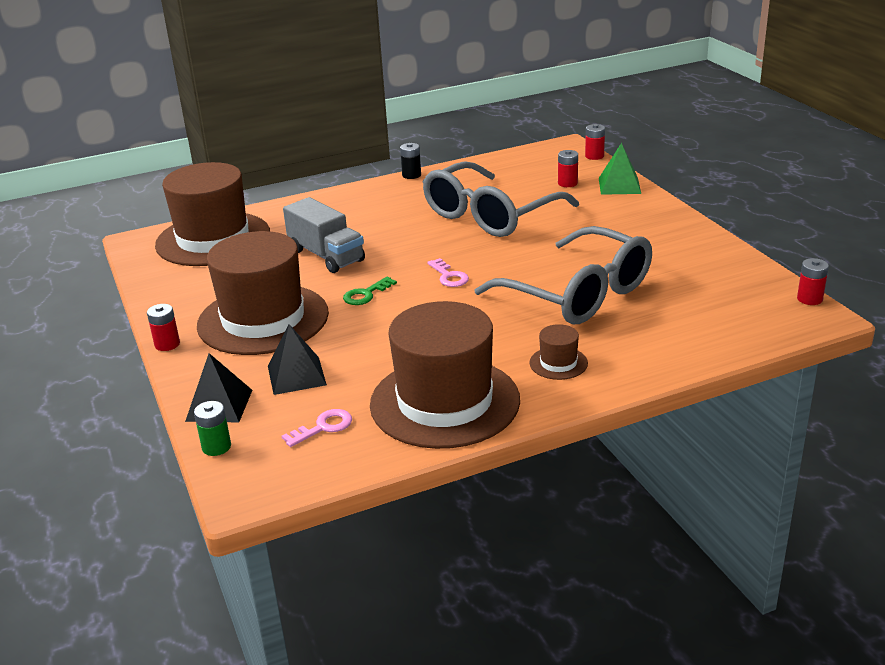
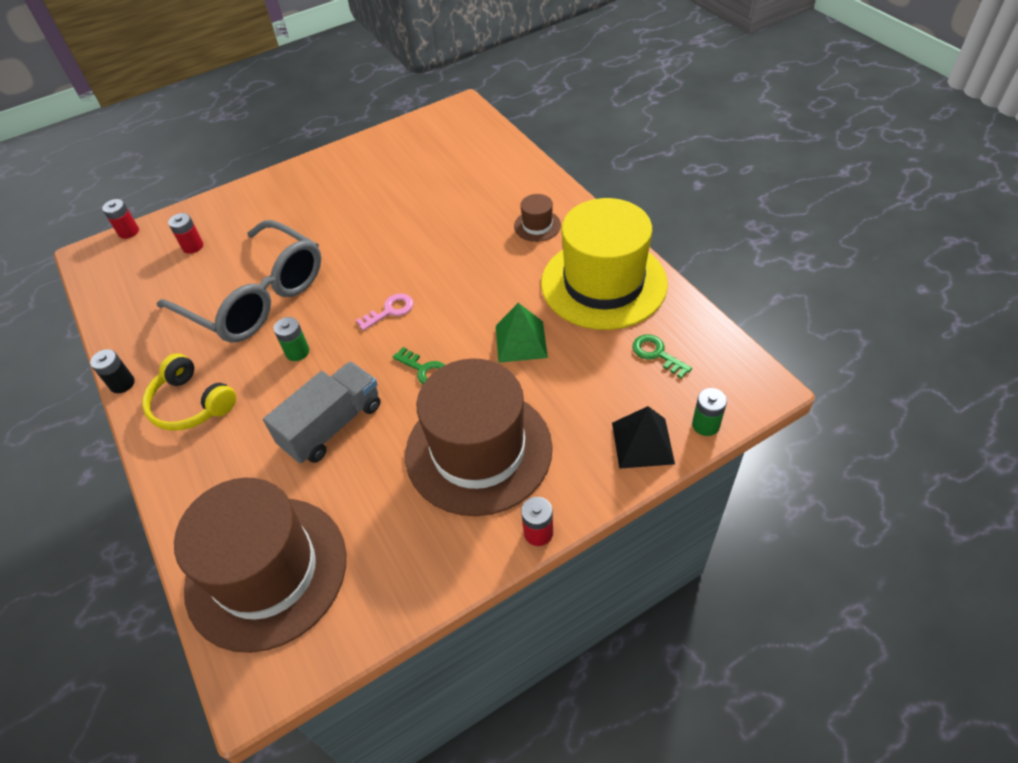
camera: 95 degrees left, 20 degrees up
black pyramid [268,324,327,395] -> none
pink key [281,409,352,447] -> green key [632,334,692,379]
brown hat [370,301,520,449] -> yellow hat [541,198,668,330]
grey glasses [475,226,652,324] -> none
green pyramid [599,143,641,195] -> green pyramid moved to [496,303,548,363]
red battery [797,258,829,305] -> none
none -> yellow headphones [142,353,236,431]
none -> green battery [273,317,309,361]

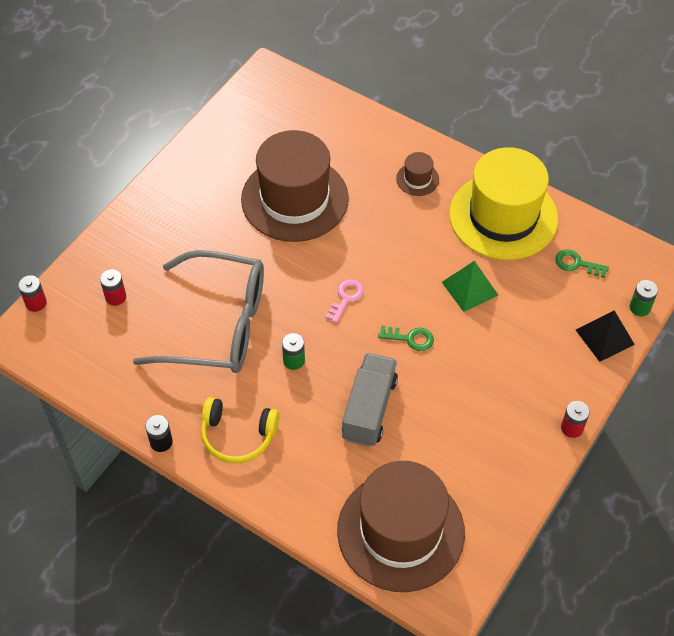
camera: 30 degrees left, 5 degrees up
brown hat [405,358,553,516] -> brown hat moved to [241,130,349,242]

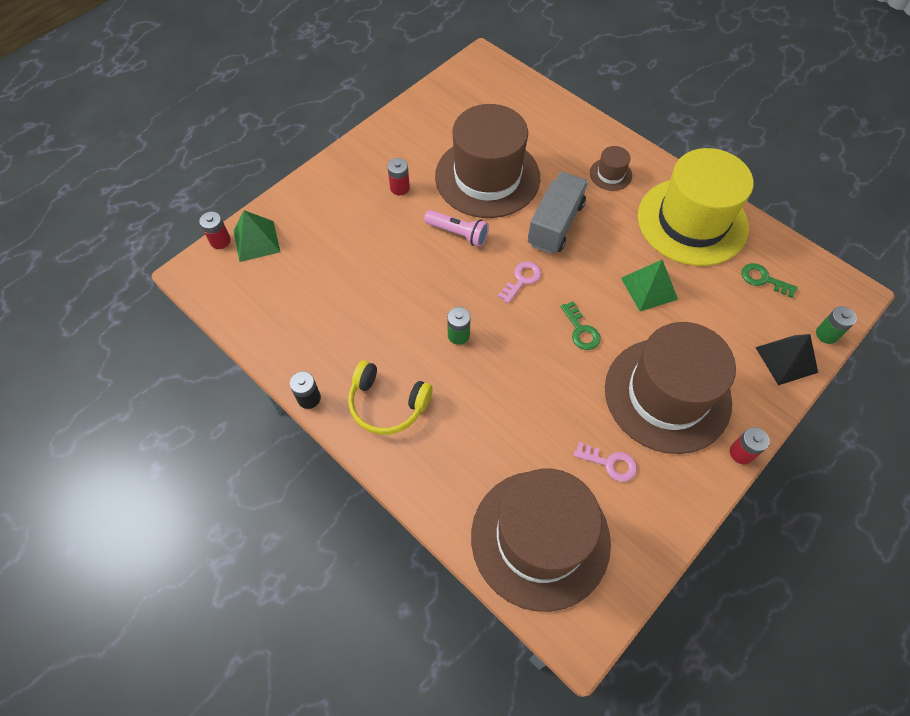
camera: 10 degrees right, 5 degrees up
red battery [100,269,126,306] -> red battery moved to [387,158,410,195]
grey glasses [133,250,264,373] -> none
grey truck [342,353,398,447] -> grey truck moved to [528,172,588,254]
green key [378,326,434,351] -> green key turned 45 degrees clockwise [561,301,601,350]
none -> green pyramid [233,210,280,262]
none -> pink flashlight [424,210,489,247]
none -> pink key [574,442,637,482]
none -> brown hat [605,322,736,454]

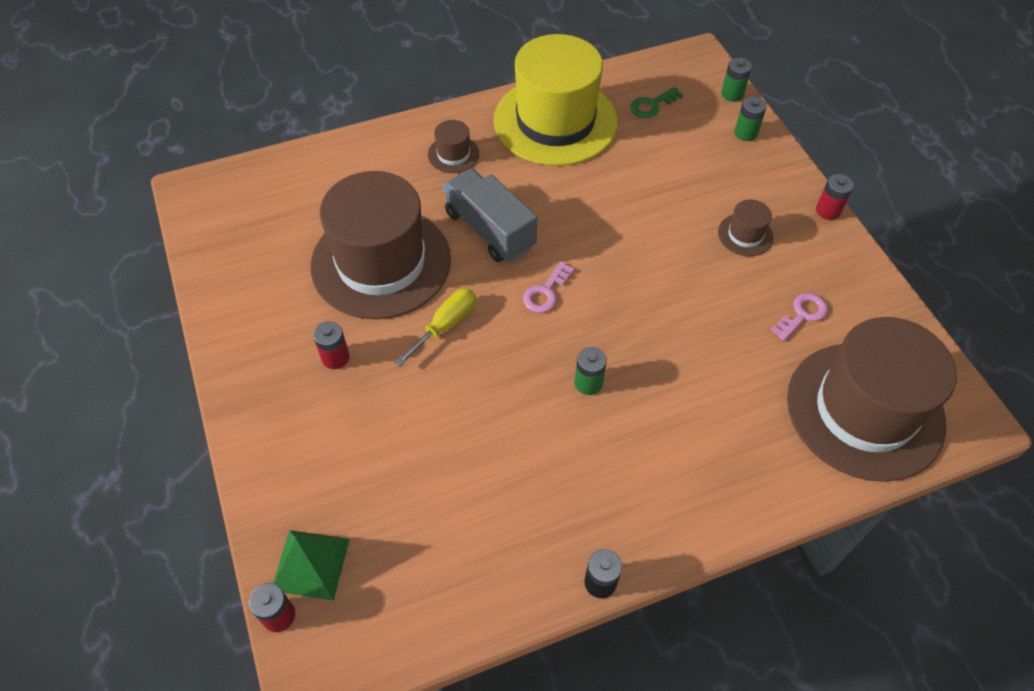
camera: 65 degrees left, 5 degrees down
yellow headphones [348,360,433,435] -> none
pink flashlight [424,210,489,247] -> yellow screwdriver [395,288,476,366]
pink key [497,261,541,303] -> pink key turned 120 degrees counterclockwise [523,261,575,313]
green key [561,301,601,350] -> none
brown hat [605,322,736,454] -> brown hat [718,199,774,256], size x0.40
green pyramid [621,260,678,311] -> none
black pyramid [755,334,818,385] -> green battery [735,96,767,141]

